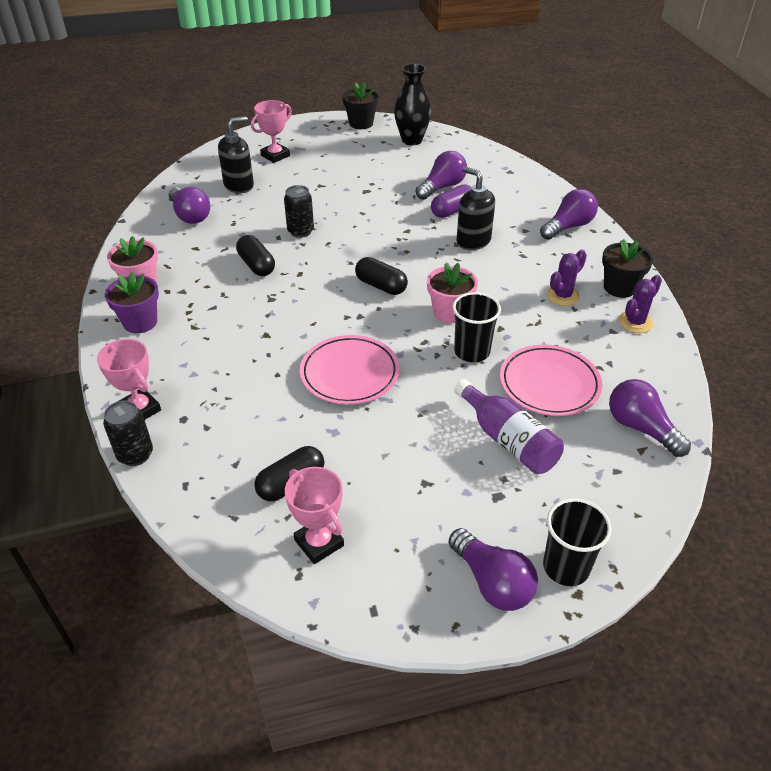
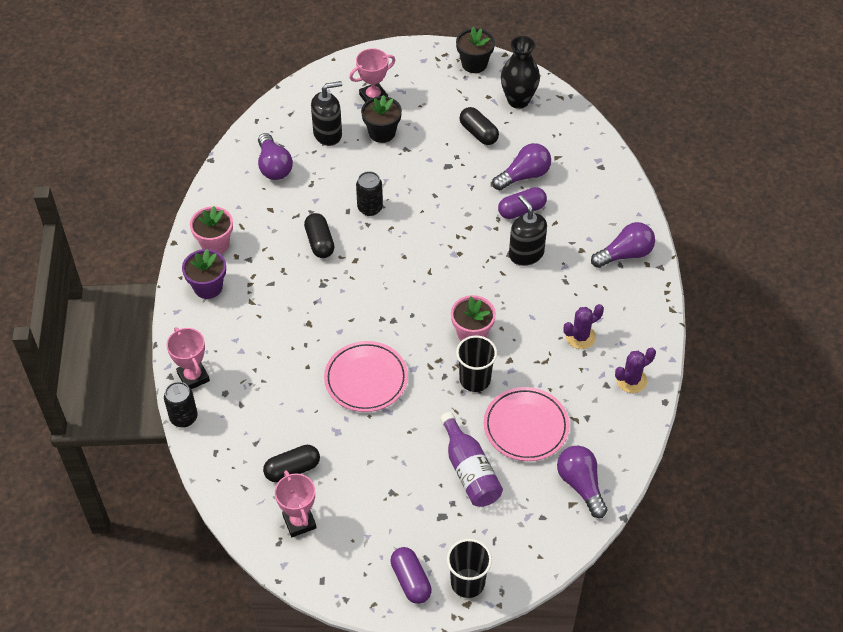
camera: 15 degrees right, 10 degrees up
black capsule [355,257,408,295] -> black capsule moved to [459,107,499,145]
purple light bulb [449,528,538,611] -> purple capsule [390,547,432,604]
black flower pot [602,239,653,298] -> black flower pot moved to [361,95,402,143]

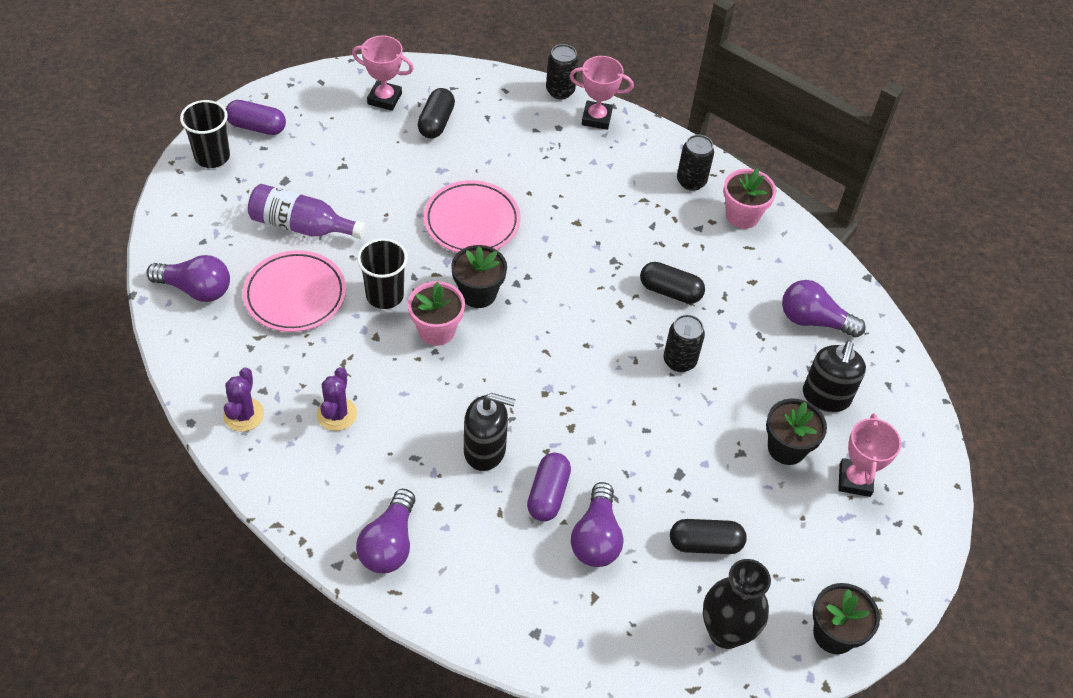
camera: 125 degrees right, 0 degrees up
purple flower pot [182,249,226,299] -> black can [677,135,714,191]
none -> black flower pot [451,245,507,308]

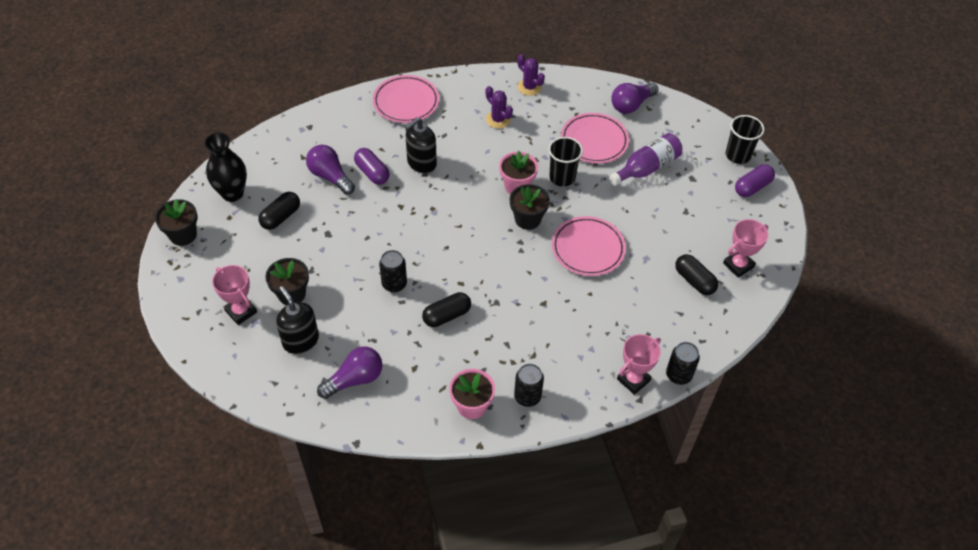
camera: 130 degrees right, 0 degrees up
purple light bulb [356,489,415,573] -> pink plate [373,75,439,123]

